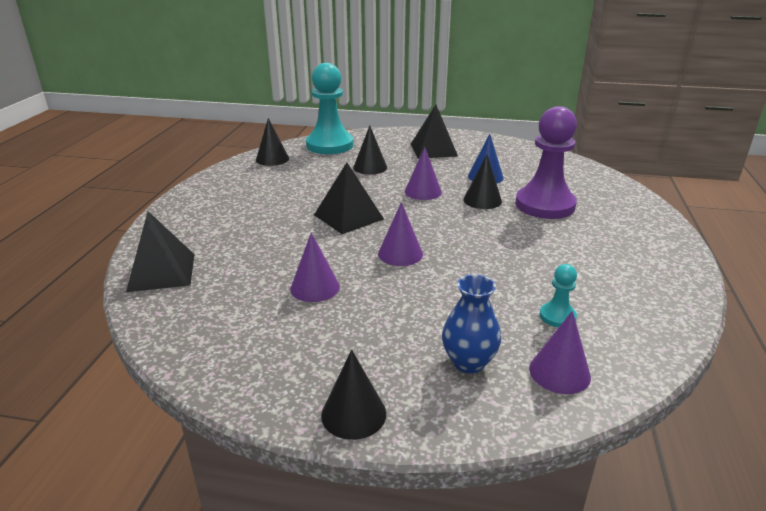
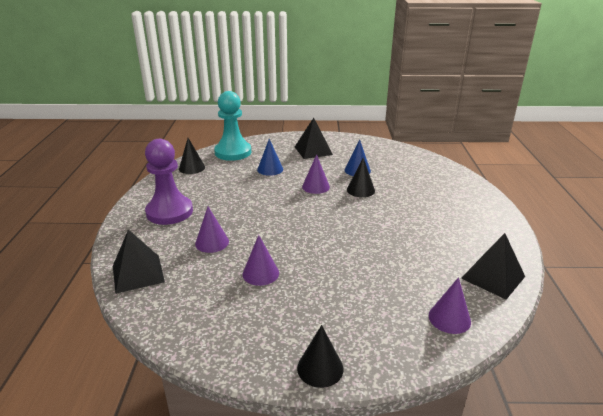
camera: 10 degrees left, 0 degrees up
black pyramid [314,163,384,234] -> black pyramid moved to [461,233,525,300]
black cone [353,126,387,175] -> blue cone [257,139,283,176]
purple cone [378,202,423,266] -> purple cone moved to [195,207,229,253]
blue vase [442,274,501,373] -> none
purple pawn [515,106,577,219] -> purple pawn moved to [145,139,193,225]
turquoise pawn [540,264,577,328] -> none

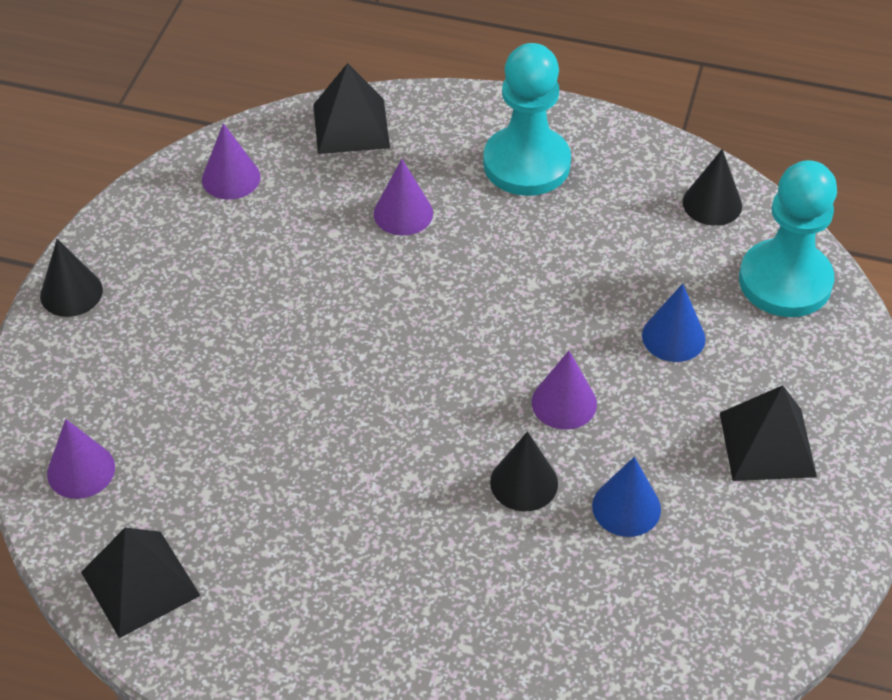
camera: 105 degrees right, 20 degrees up
purple pawn [145,139,193,225] -> turquoise pawn [483,43,571,196]
purple cone [243,235,279,286] -> purple cone moved to [202,123,260,200]

